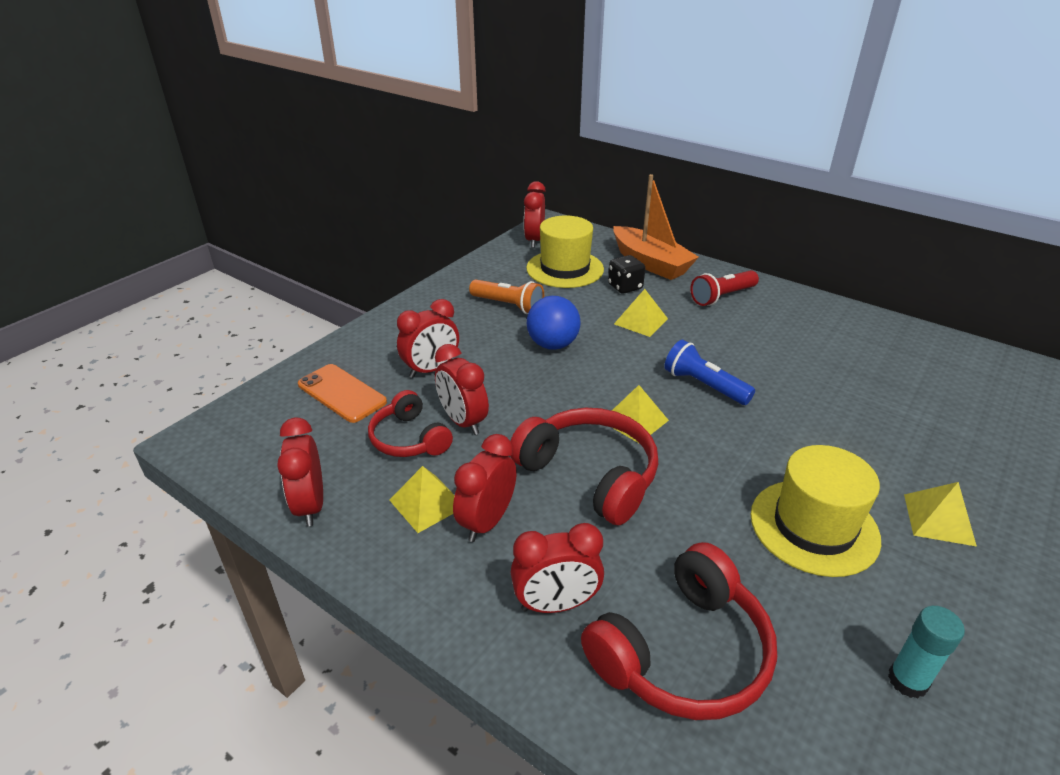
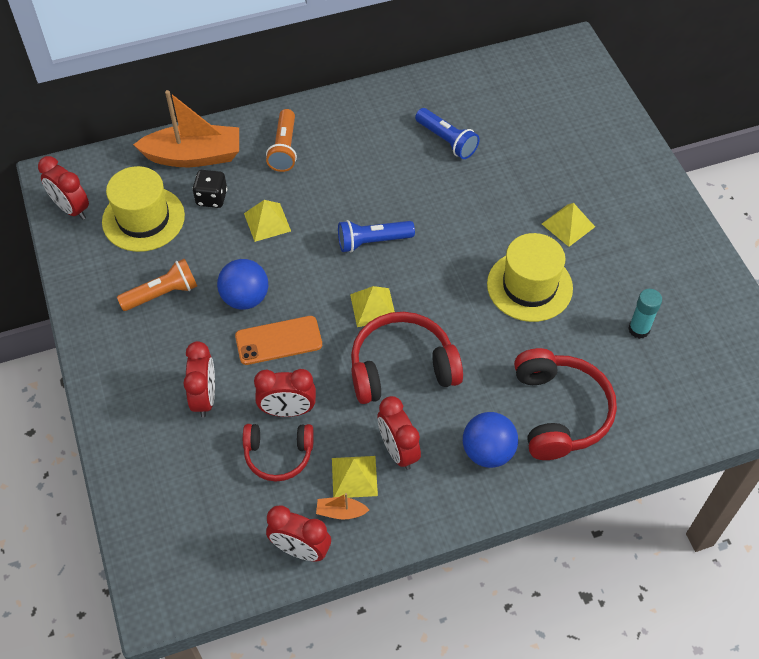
camera: 55 degrees left, 20 degrees up
orange phone [298,364,387,423] -> orange phone moved to [235,316,322,365]
red clock [511,523,604,613] -> blue ball [463,412,518,468]
red flashlight [690,270,759,306] -> orange flashlight [266,109,297,172]
none -> orange boat [316,493,369,520]
none -> blue flashlight [415,108,480,159]

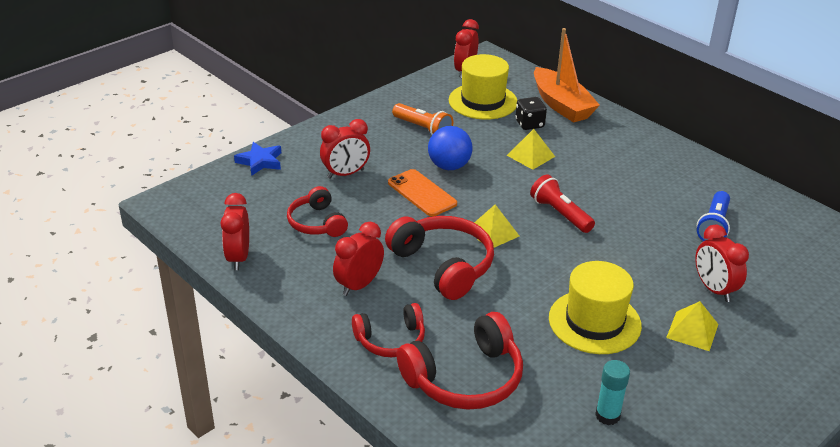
camera: 65 degrees right, 20 degrees down
red clock [254,369,316,417] -> red clock moved to [695,225,749,302]
orange flashlight [266,109,297,172] -> none
orange boat [316,493,369,520] -> none
yellow pyramid [332,456,378,498] -> none
blue flashlight [338,220,415,252] -> red flashlight [530,174,595,233]
blue ball [463,412,518,468] -> red headphones [352,303,425,357]
none -> blue star [234,142,281,176]

